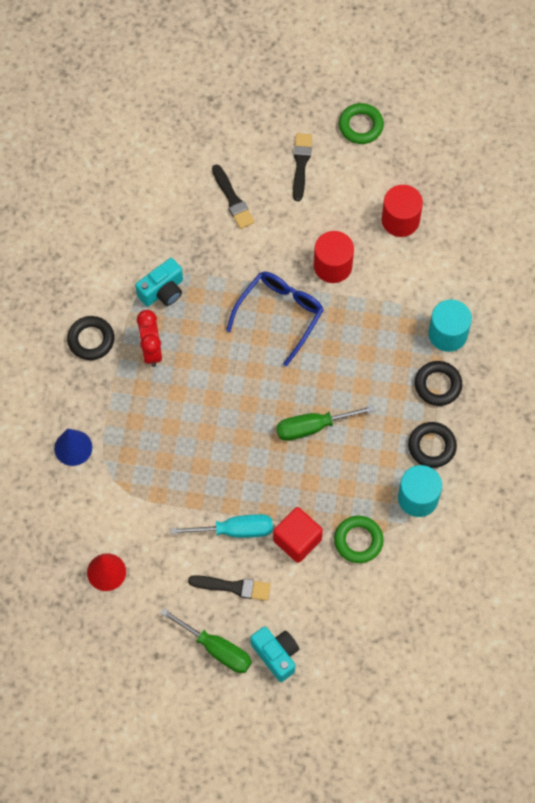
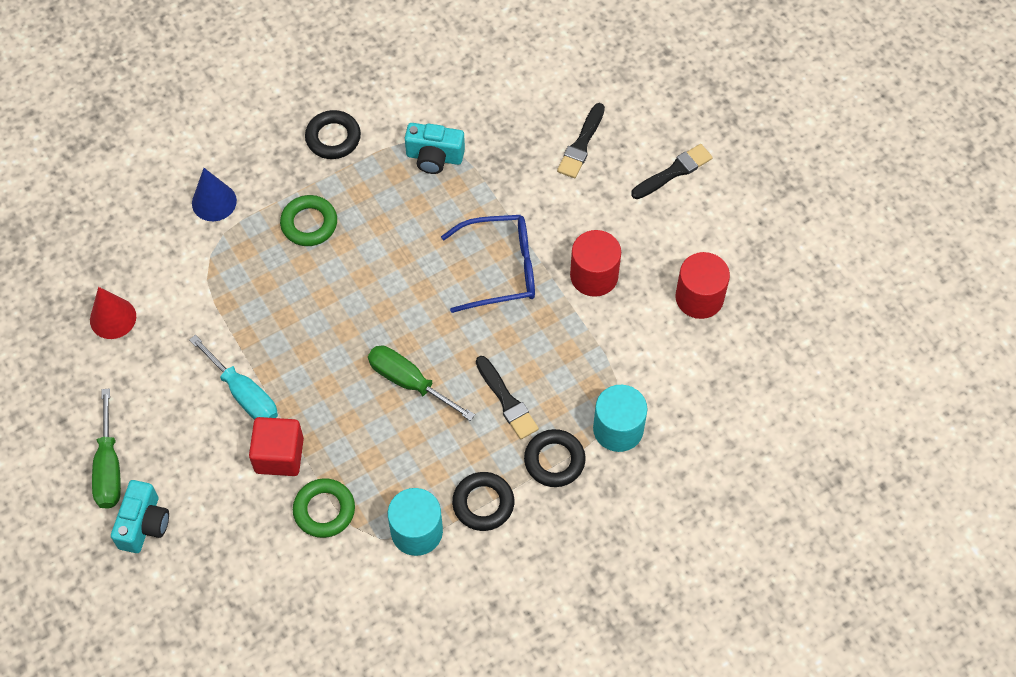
camera: 50 degrees right, 5 degrees down
red clock [137,310,162,367] -> none
black brush [188,575,271,601] -> black brush moved to [476,356,539,439]
green ring [339,103,384,144] -> green ring moved to [280,195,337,246]

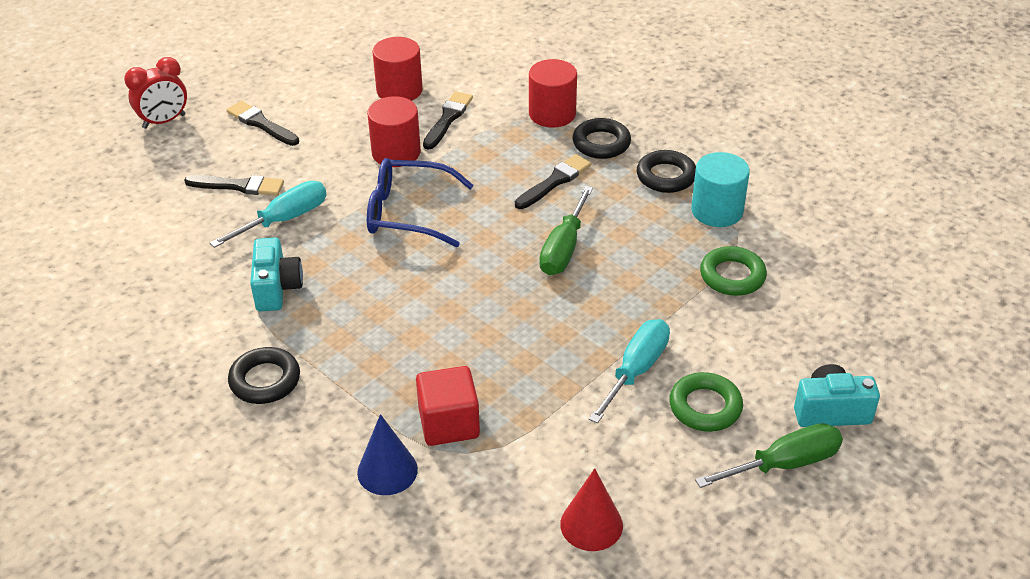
camera: 105 degrees left, 20 degrees down
red cube [249,417,304,476] -> red cube moved to [416,366,480,446]
green ring [280,195,337,246] -> green ring moved to [669,372,743,432]
blue glasses [441,215,535,313] -> blue glasses turned 60 degrees counterclockwise [367,158,474,247]
turquoise cylinder [593,385,647,452] -> red cylinder [529,59,577,128]
none -> red clock [124,57,187,129]
none -> turquoise screwdriver [210,181,326,248]
none -> black brush [423,91,473,150]

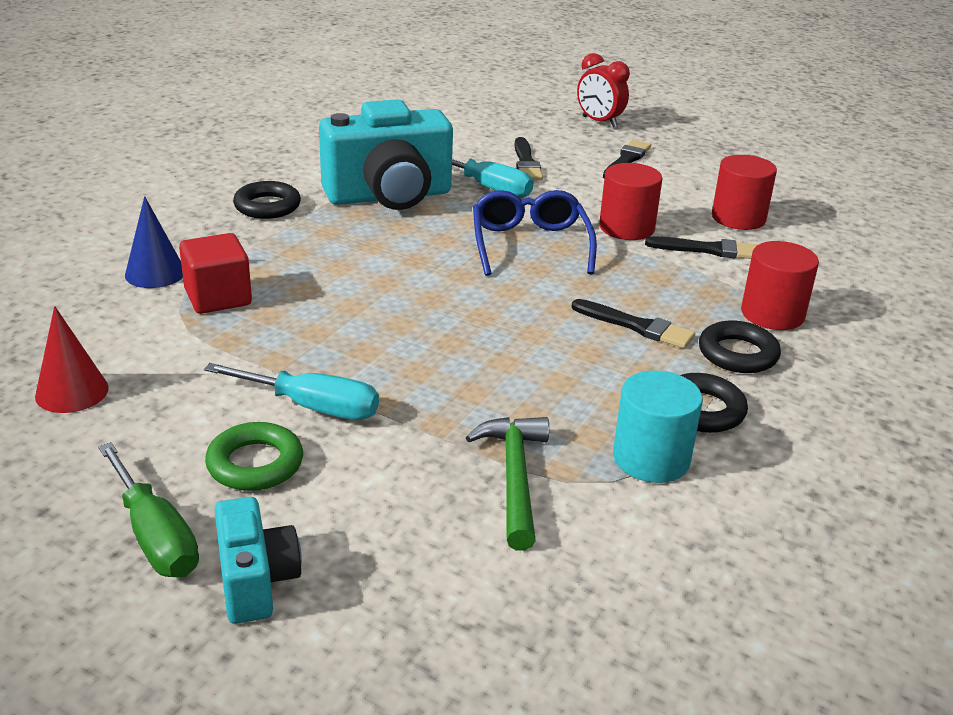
camera: 75 degrees right, 10 degrees down
turquoise camera [250,238,303,312] -> turquoise camera [319,99,453,210], size x1.92
green screwdriver [539,186,593,275] -> none
green ring [700,246,767,296] -> green hammer [466,417,549,551]

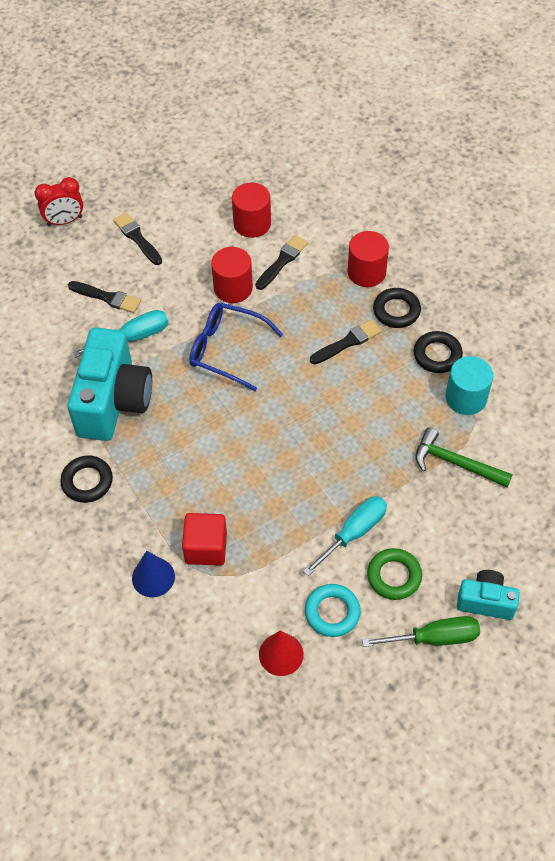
camera: 60 degrees left, 25 degrees up
none -> turquoise ring [305,584,361,637]

